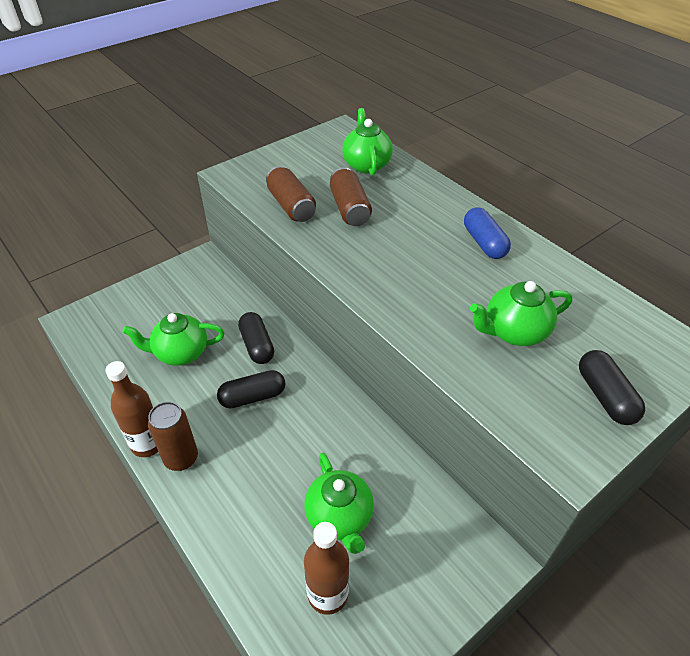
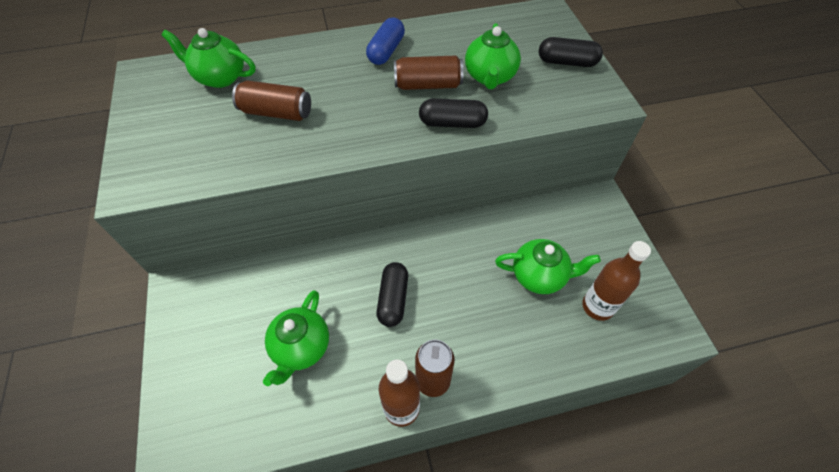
camera: 65 degrees left, 10 degrees up
black capsule [238,312,274,364] -> black capsule moved to [419,99,488,128]
brown can [266,166,316,222] -> brown can moved to [394,55,464,90]
blue capsule [464,207,511,259] -> blue capsule turned 75 degrees counterclockwise [366,17,405,65]

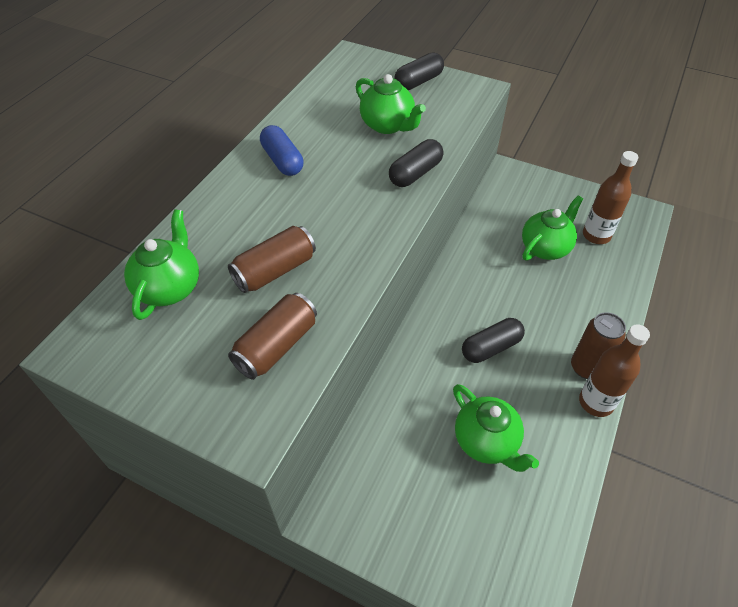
camera: 50 degrees left, 5 degrees down
green teapot [161,28,256,88] -> green teapot turned 135 degrees clockwise [124,209,199,320]
black capsule [377,262,408,327] -> black capsule turned 75 degrees counterclockwise [462,318,525,363]
brown can [394,55,464,90] -> brown can moved to [228,293,317,380]

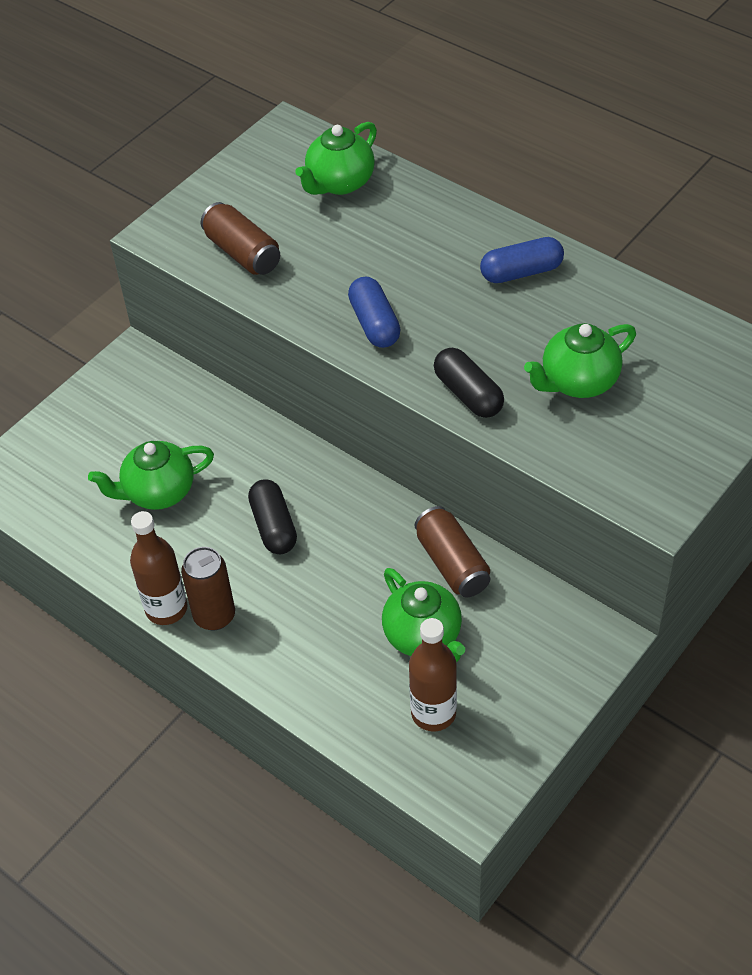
camera: 105 degrees right, 0 degrees up
green teapot [124,209,199,320] -> green teapot turned 105 degrees clockwise [295,122,377,195]
brown can [228,226,316,293] -> brown can moved to [414,506,490,598]
black capsule [394,52,444,90] -> none
none -> blue capsule [348,276,401,348]

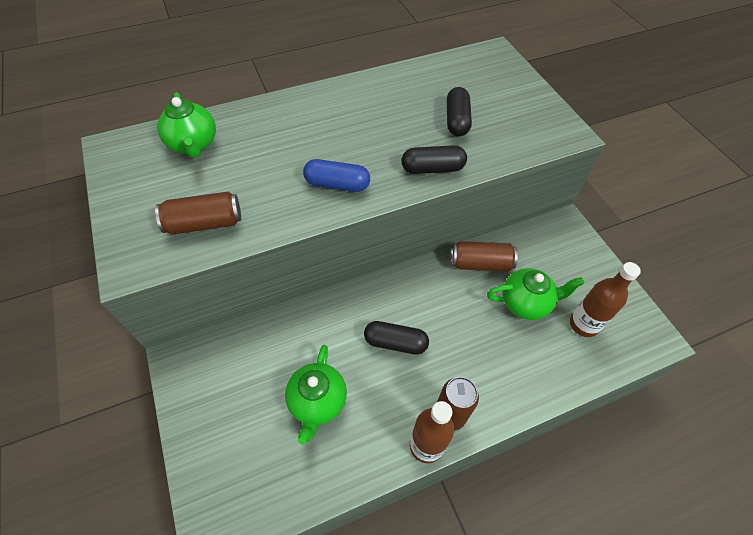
camera: 65 degrees left, 5 degrees up
blue capsule [480,237,564,283] -> none
green teapot [524,323,636,398] -> black capsule [446,87,472,137]

